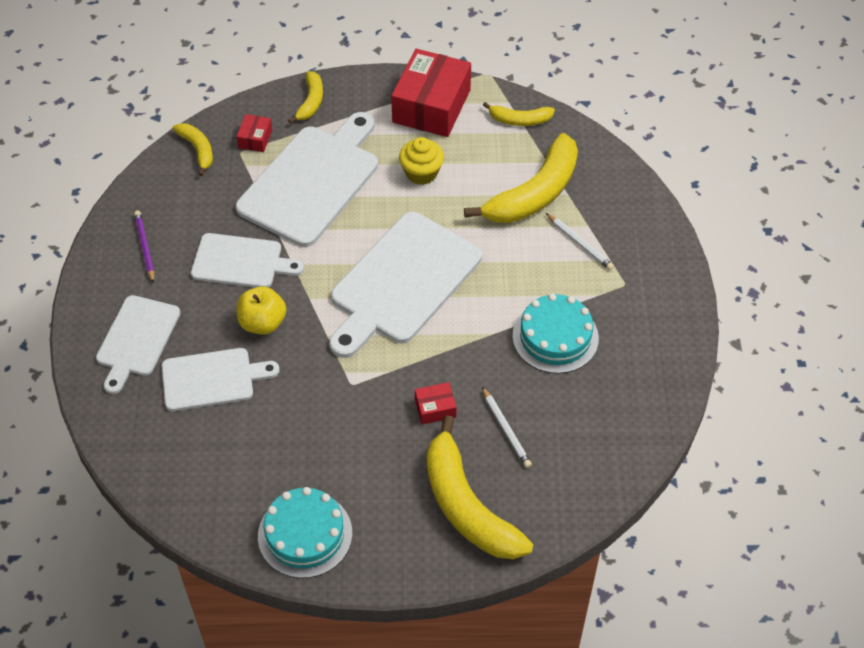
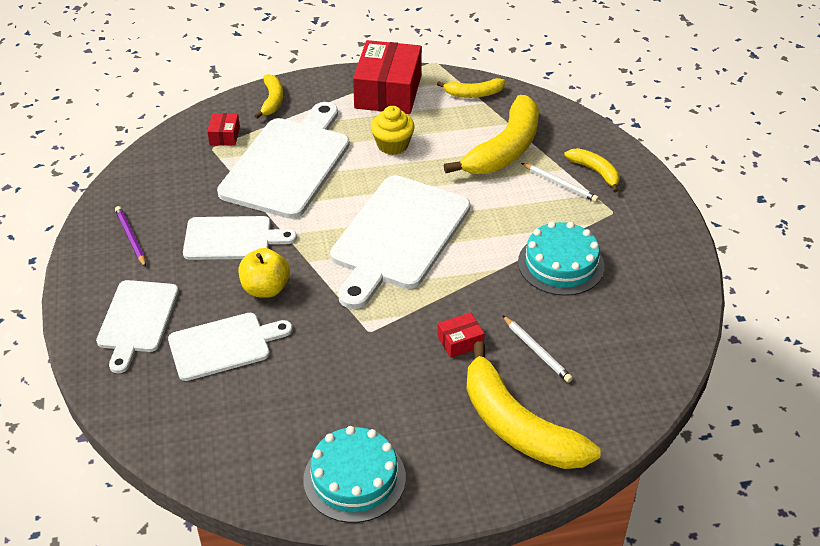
camera: 10 degrees left, 10 degrees down
yellow banana [173,123,213,176] -> yellow banana moved to [564,148,620,193]

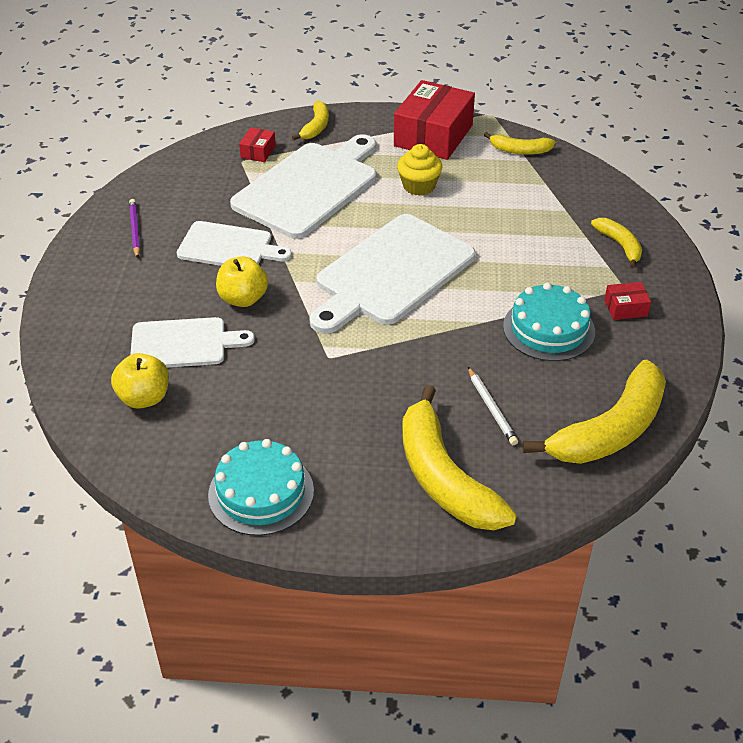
camera: 15 degrees right, 0 degrees up
white cutting board [96,280,179,373] -> none
red box [438,312,485,358] -> red box moved to [604,282,651,320]
yellow banana [444,95,539,174] -> yellow banana moved to [522,360,666,464]
white pencil [521,163,599,202] -> none
none -> yellow apple [111,353,169,409]

